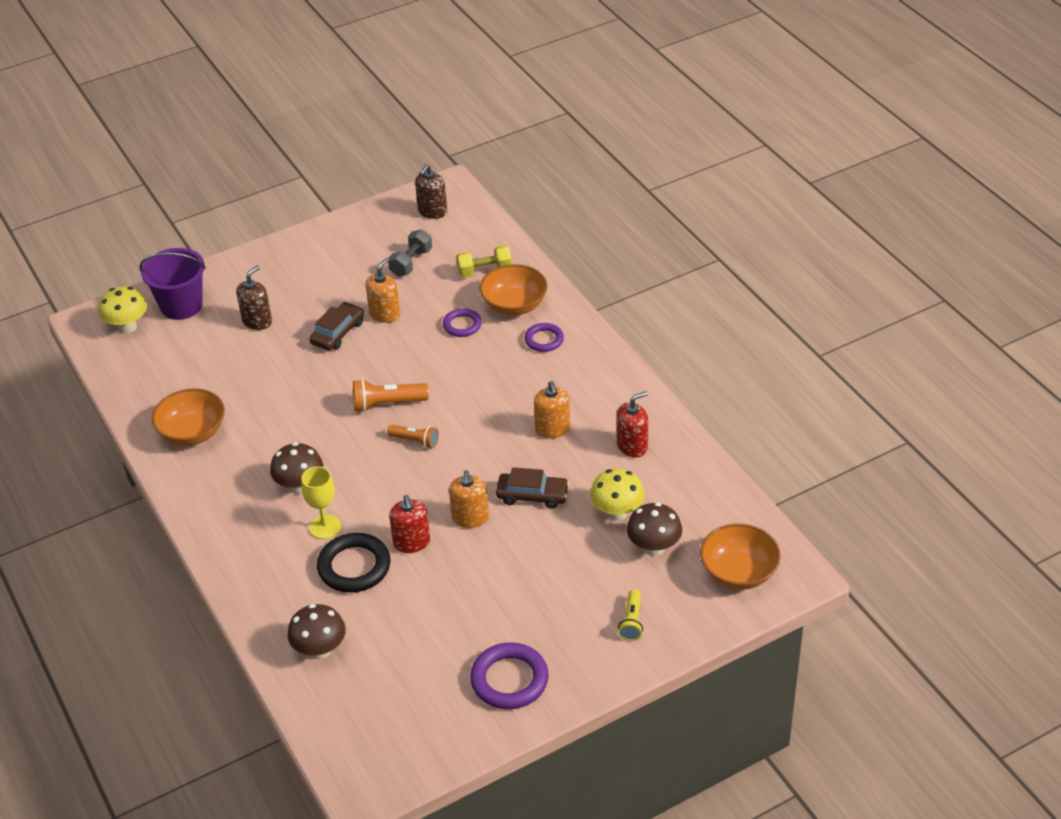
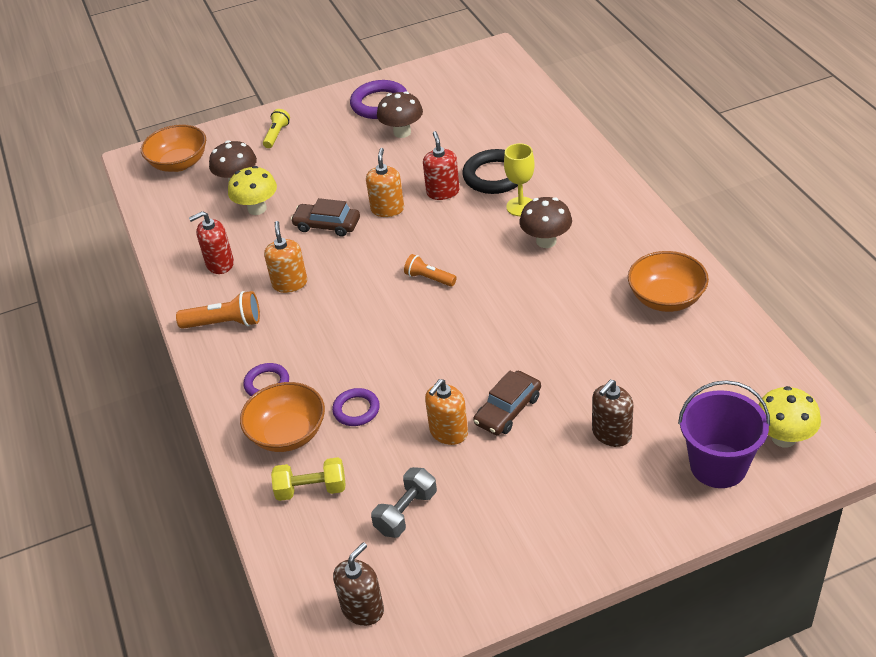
camera: 170 degrees left, 0 degrees up
brown mushroom [288,604,346,659] -> brown mushroom moved to [377,91,423,138]
orange flashlight [353,379,429,412] -> orange flashlight moved to [176,291,260,329]

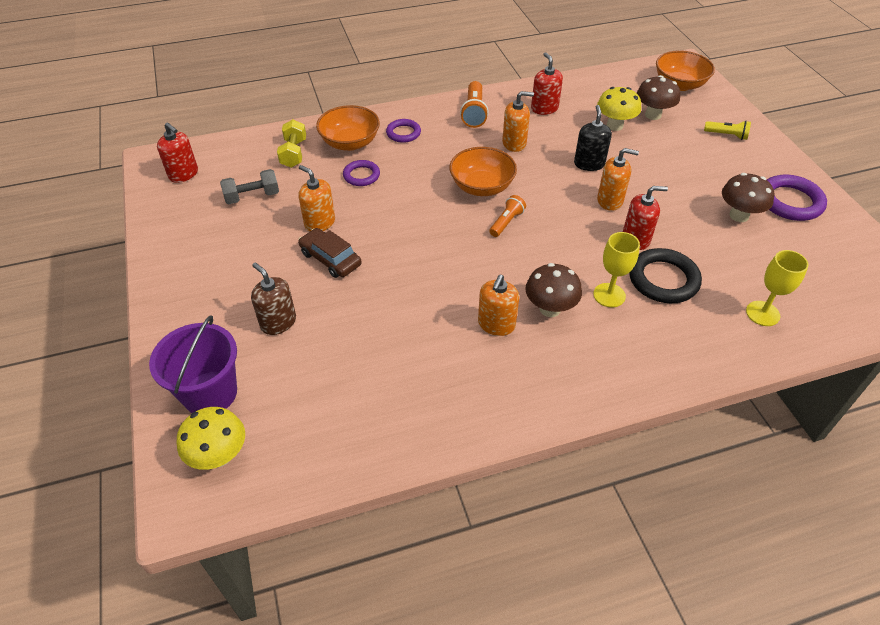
camera: 90 degrees right, 5 degrees up
brown car [291,198,360,237] -> black soap dispenser [574,105,612,171]
brown soap dispenser [333,542,384,626] -> red soap dispenser [157,122,198,183]
grey dumbbell [371,467,437,538] -> grey dumbbell turned 60 degrees counterclockwise [220,169,279,204]
orange bowl [628,251,709,312] -> orange bowl moved to [449,147,517,196]
none -> orange soap dispenser [478,275,519,336]
none -> yellow goblet [746,250,808,326]

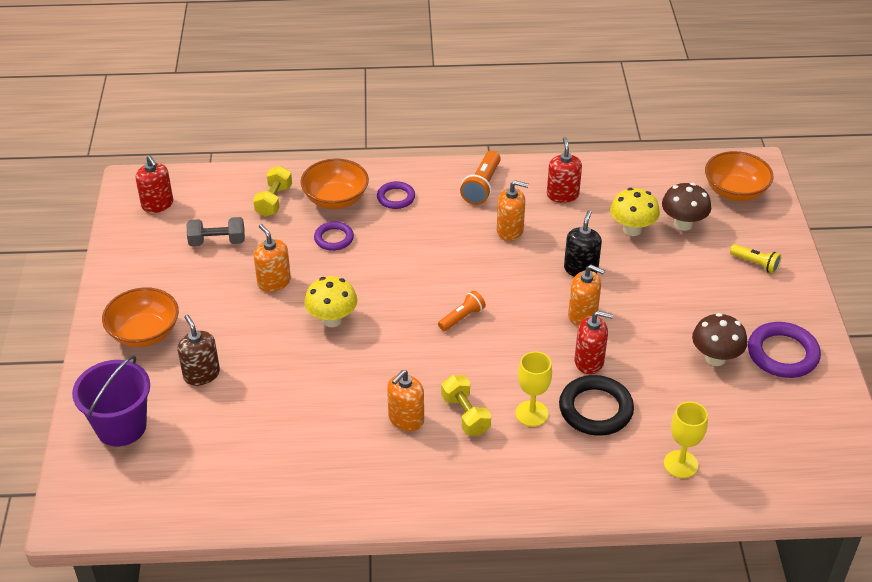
camera: 15 degrees right, 5 degrees down
yellow mushroom [177,407,245,470] -> yellow mushroom moved to [304,276,357,327]
brown car [298,228,362,278] -> none
orange bowl [449,147,517,196] -> orange bowl moved to [102,287,179,347]
brown mushroom [525,263,582,317] -> yellow dumbbell [441,375,491,436]

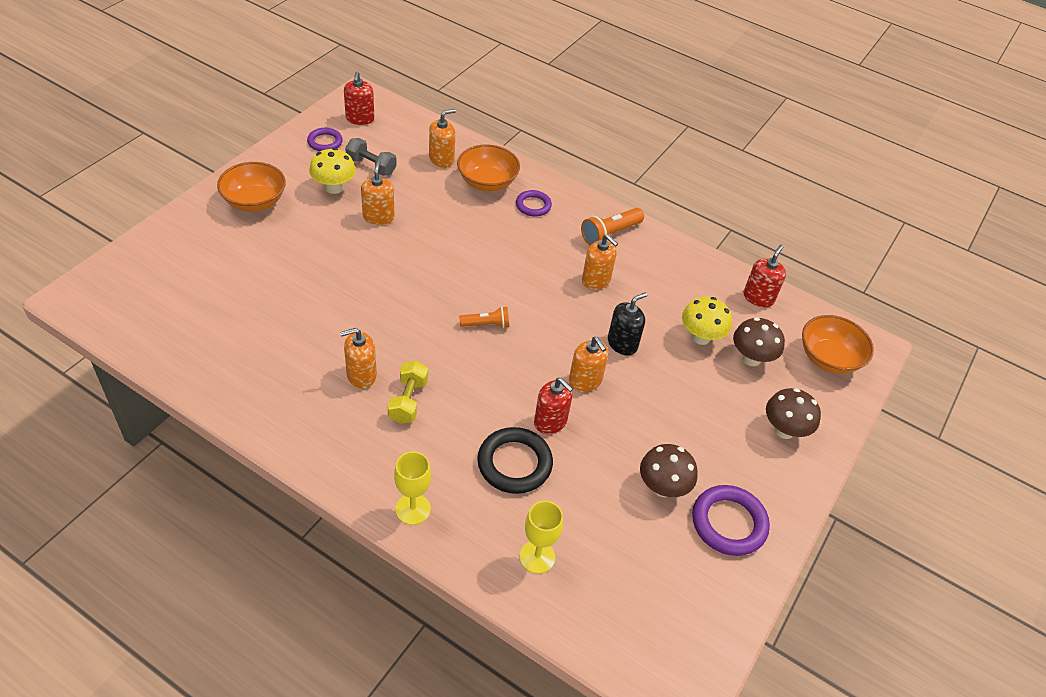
camera: 30 degrees right, 5 degrees up
purple bucket [72,355,150,447] -> none
brown soap dispenser [177,314,220,386] -> none
yellow dumbbell [253,166,292,217] -> orange soap dispenser [429,109,456,168]
yellow mushroom [304,276,357,327] -> yellow mushroom moved to [309,148,356,194]
purple ring [314,221,354,251] -> purple ring moved to [307,128,343,151]
yellow goblet [515,351,552,427] -> yellow goblet moved to [394,451,431,525]
red soap dispenser [547,137,582,203] -> red soap dispenser moved to [744,245,786,307]
yellow flashlight [730,244,781,273] -> brown mushroom [766,388,821,439]

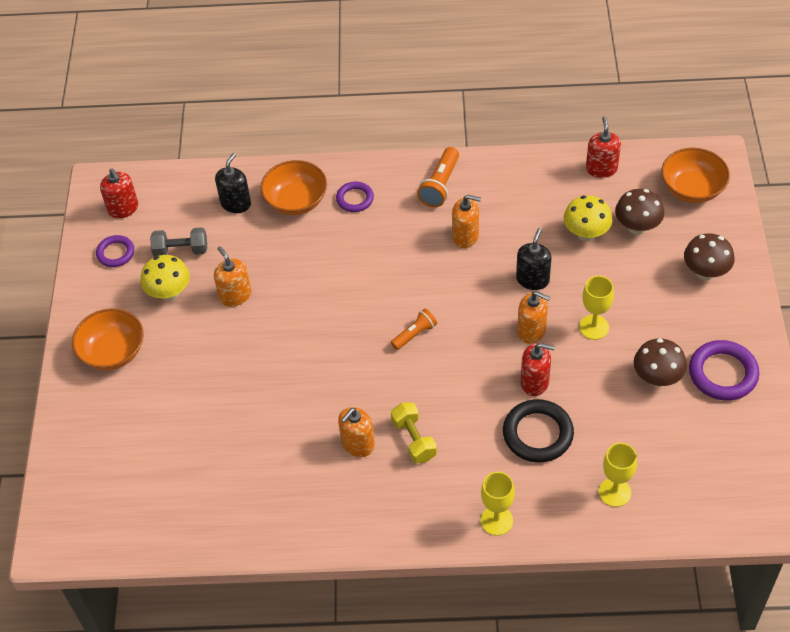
camera: 25 degrees left, 5 degrees up
orange soap dispenser [429,109,456,168] -> black soap dispenser [215,153,251,213]
none -> yellow goblet [579,276,614,340]

